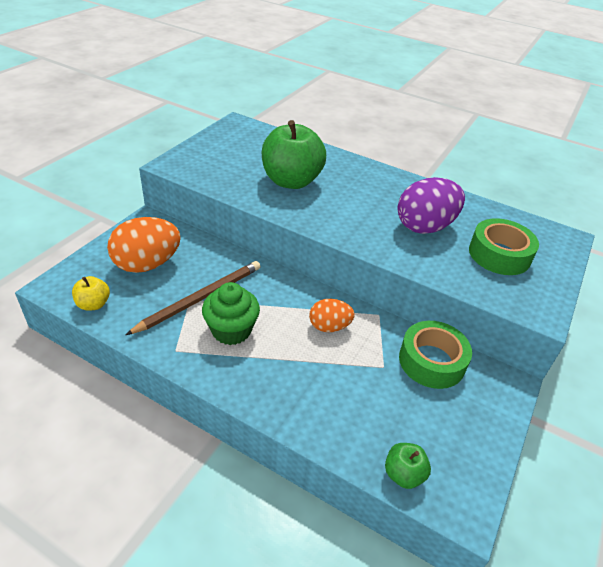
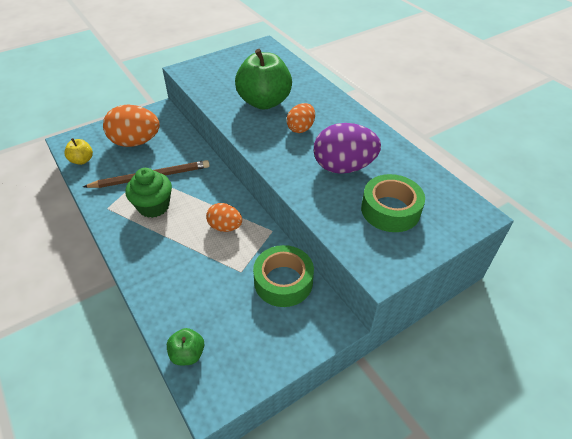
camera: 30 degrees right, 5 degrees up
none -> orange egg [286,103,315,133]

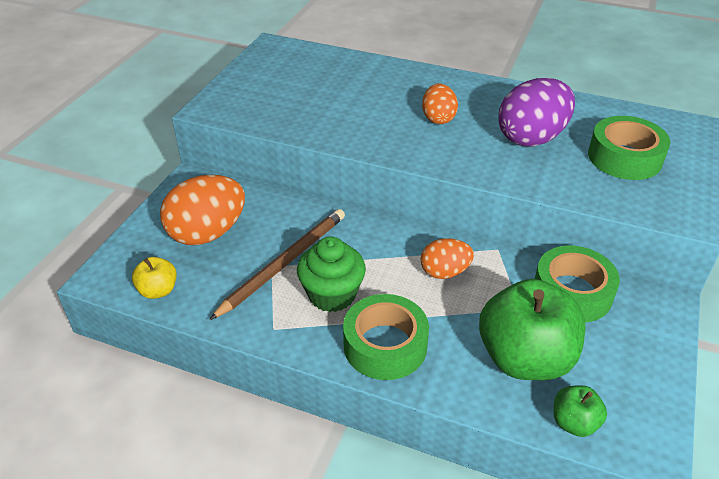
camera: 35 degrees left, 5 degrees down
green apple [235,49,292,110] -> green apple moved to [479,279,586,380]
none -> green tape [343,294,429,380]

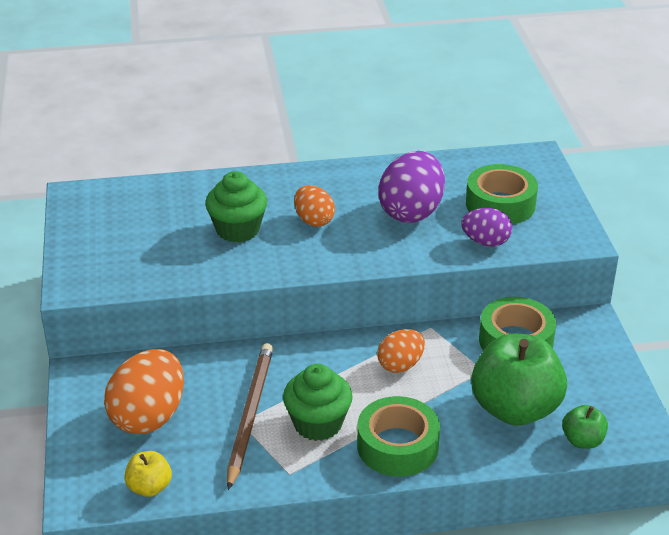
camera: 30 degrees left, 5 degrees down
none -> green cupcake [205,171,267,243]
none -> purple egg [461,208,512,246]

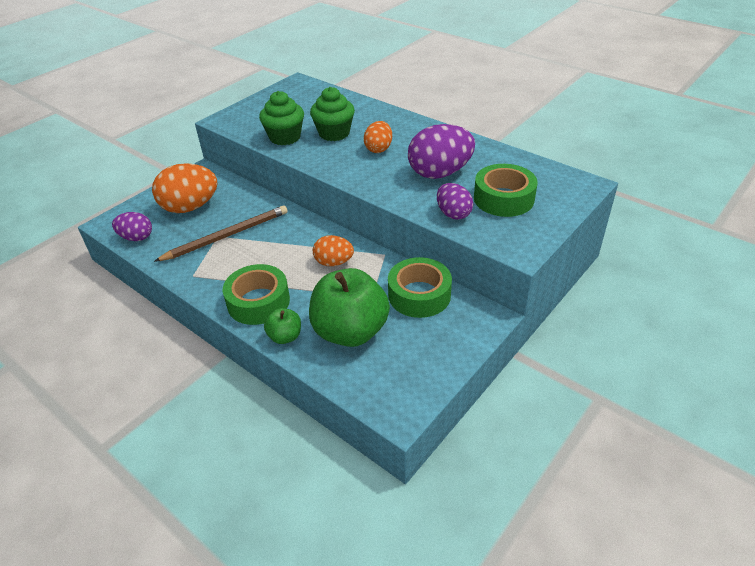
camera: 50 degrees right, 5 degrees up
yellow apple [124,451,172,497] -> purple egg [112,212,152,241]
green cupcake [283,364,352,441] -> green cupcake moved to [259,91,304,145]
green apple [562,405,608,449] -> green apple moved to [264,308,301,344]

